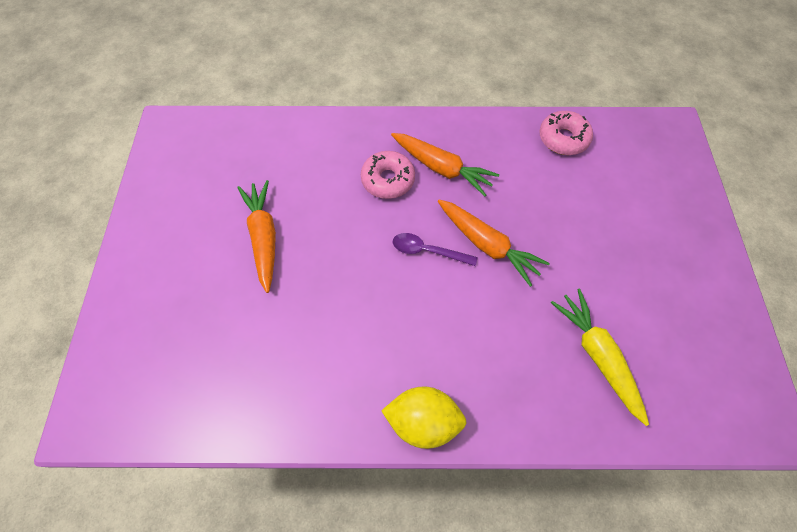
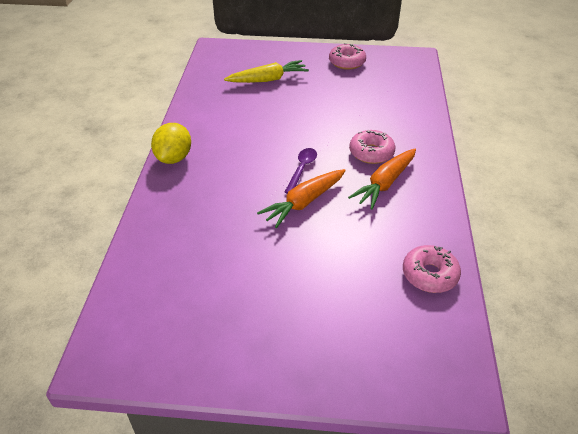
camera: 95 degrees right, 20 degrees down
orange carrot [238,180,276,293] -> none
yellow carrot [551,289,649,426] -> yellow carrot moved to [224,60,309,83]
none -> pink donut [329,43,366,70]

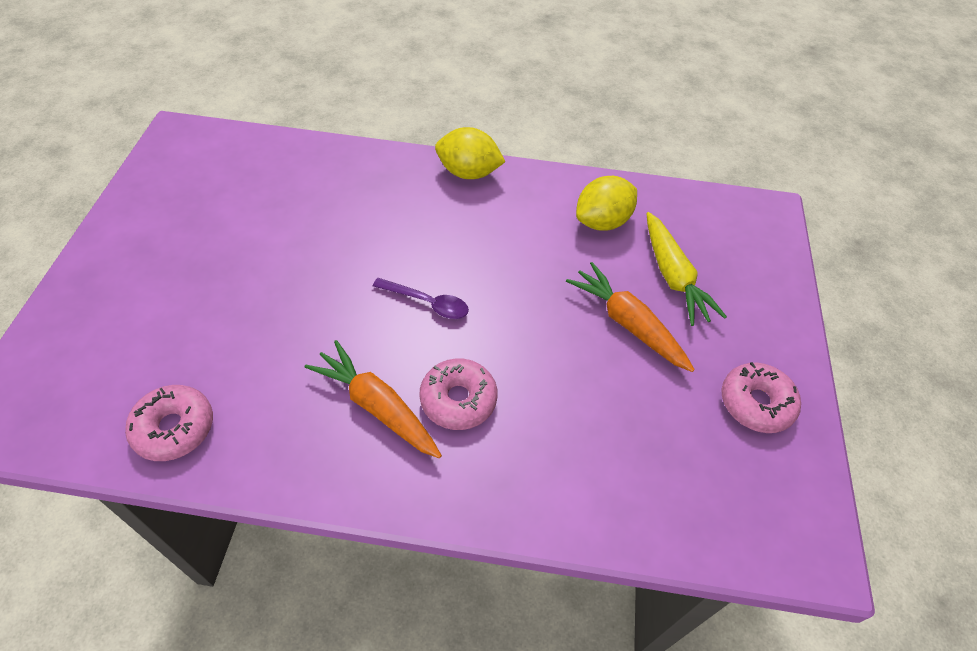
camera: 90 degrees right, 10 degrees up
orange carrot [257,169,346,228] -> orange carrot moved to [566,262,695,372]
none -> yellow lemon [576,176,637,231]

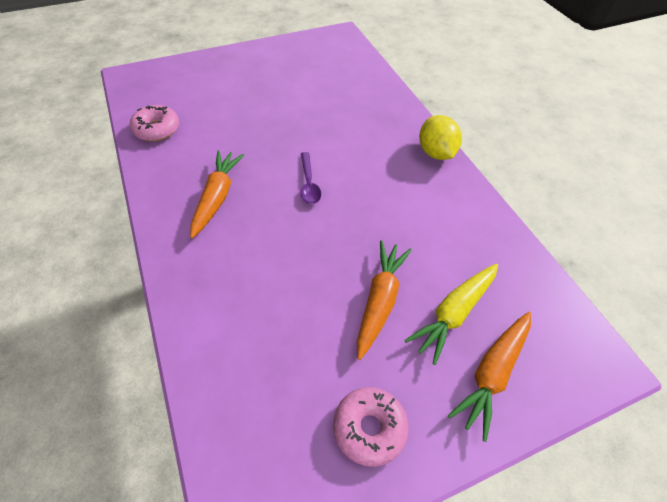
camera: 60 degrees right, 0 degrees up
pink donut [419,358,498,430] -> none
yellow lemon [576,176,637,231] -> none
none -> orange carrot [448,312,531,442]

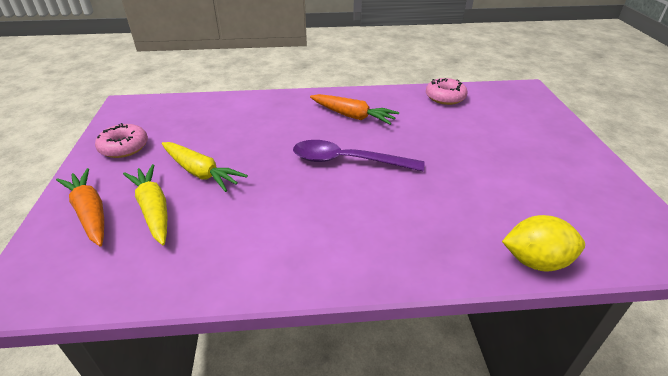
camera: 110 degrees right, 15 degrees down
purple spoon [300,152,321,204] -> purple spoon [293,140,424,171], size x1.77
orange carrot [357,241,412,360] -> yellow carrot [162,142,248,192]
yellow lemon [419,115,462,160] -> yellow lemon moved to [502,215,585,272]

